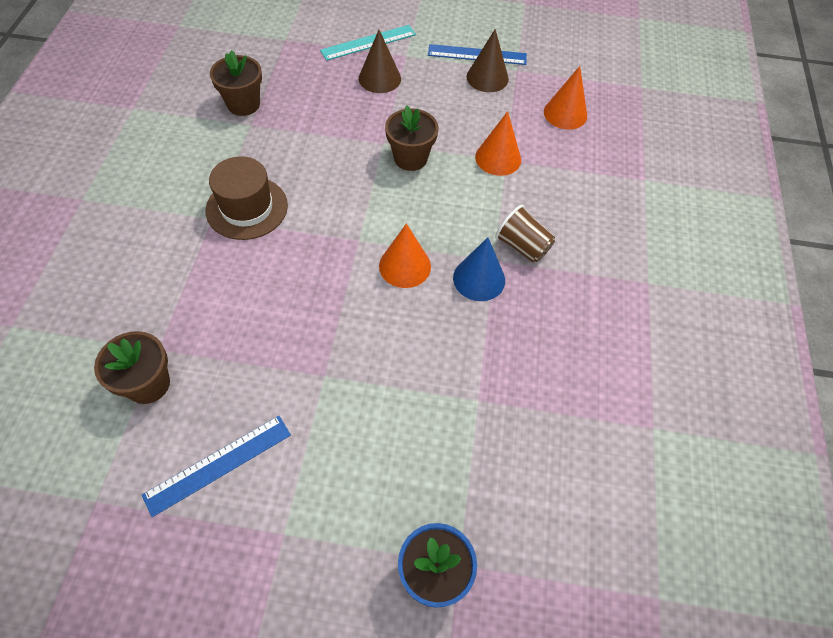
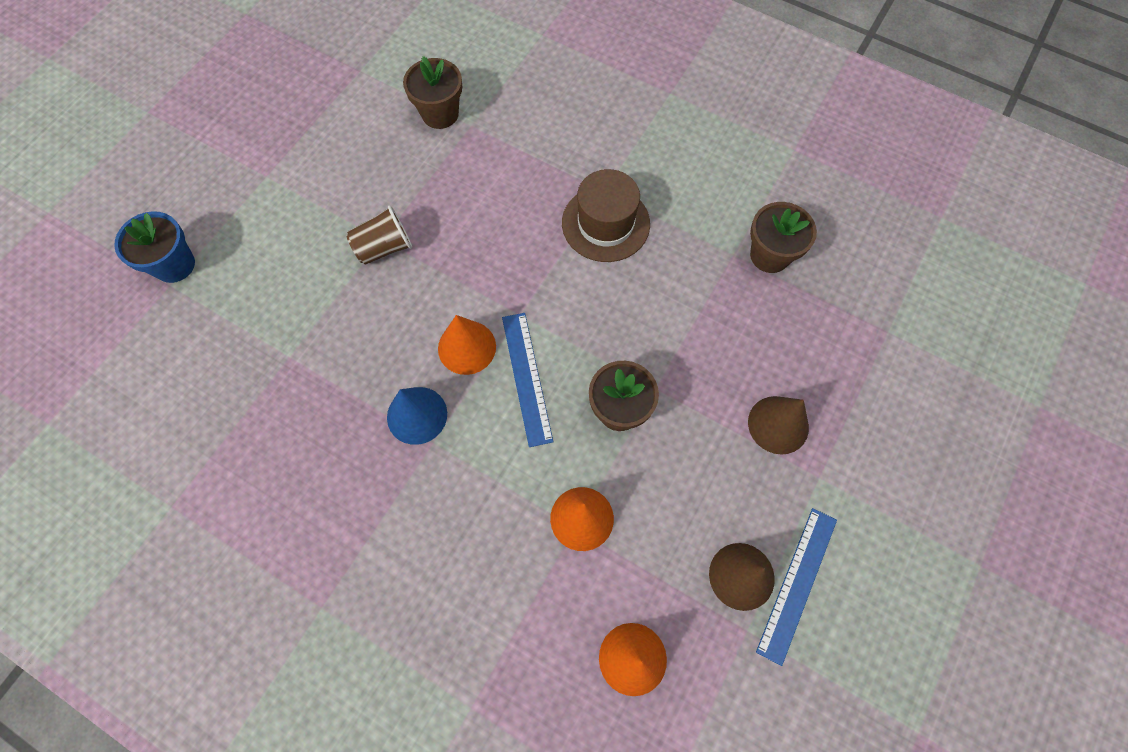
camera: 115 degrees right, 10 degrees up
blue ruler [142,416,291,517] -> blue ruler moved to [502,313,553,447]
turquoise ruler [320,25,416,61] -> none
brown cup [495,205,555,263] -> brown cup moved to [346,205,412,265]

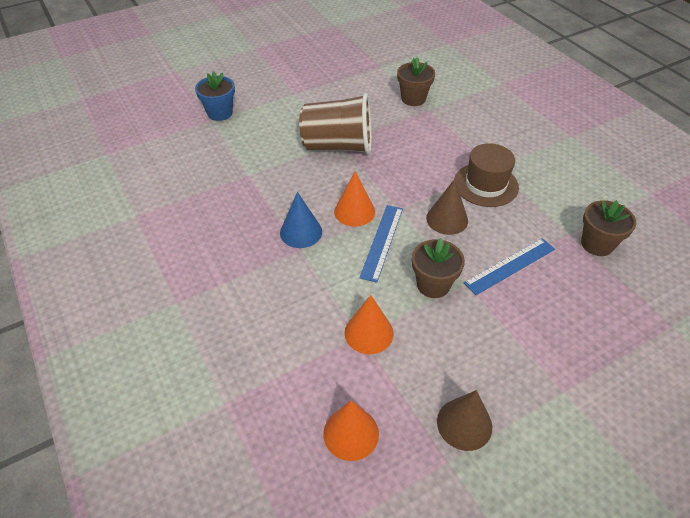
camera: 30 degrees right, 20 degrees down
brown cup [346,205,412,265] -> brown cup [299,93,372,154], size x1.89
brown cone [748,396,809,455] -> brown cone moved to [426,179,468,235]
blue ruler [756,508,837,666] -> blue ruler moved to [464,238,555,295]

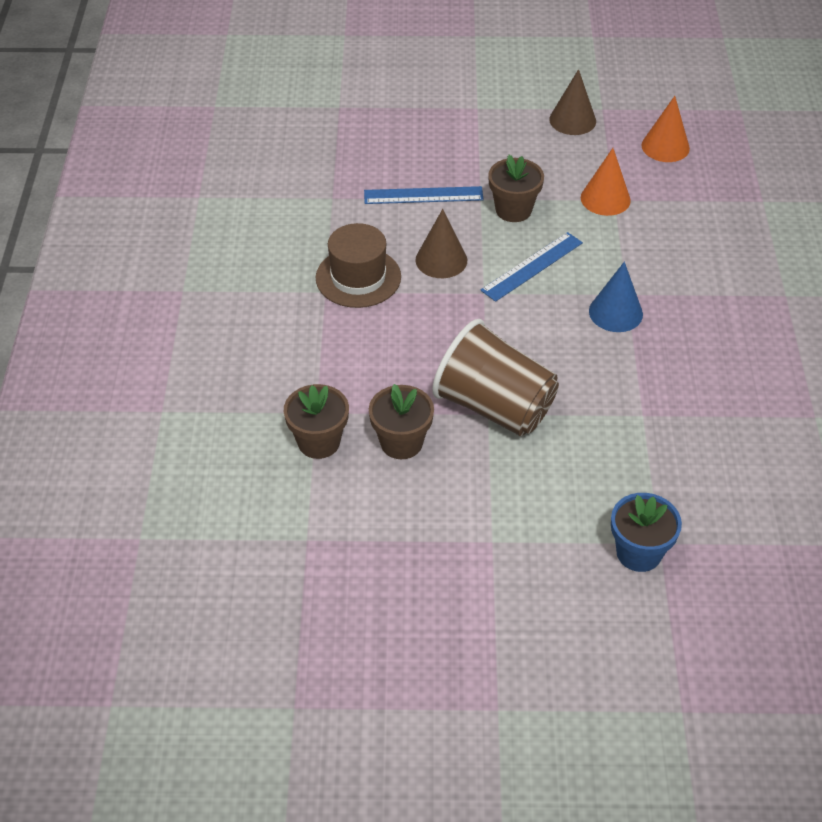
camera: 150 degrees left, 0 degrees up
orange cone [334,171,375,227] -> none
brown flower pot [581,200,636,256] -> brown flower pot moved to [369,384,434,459]

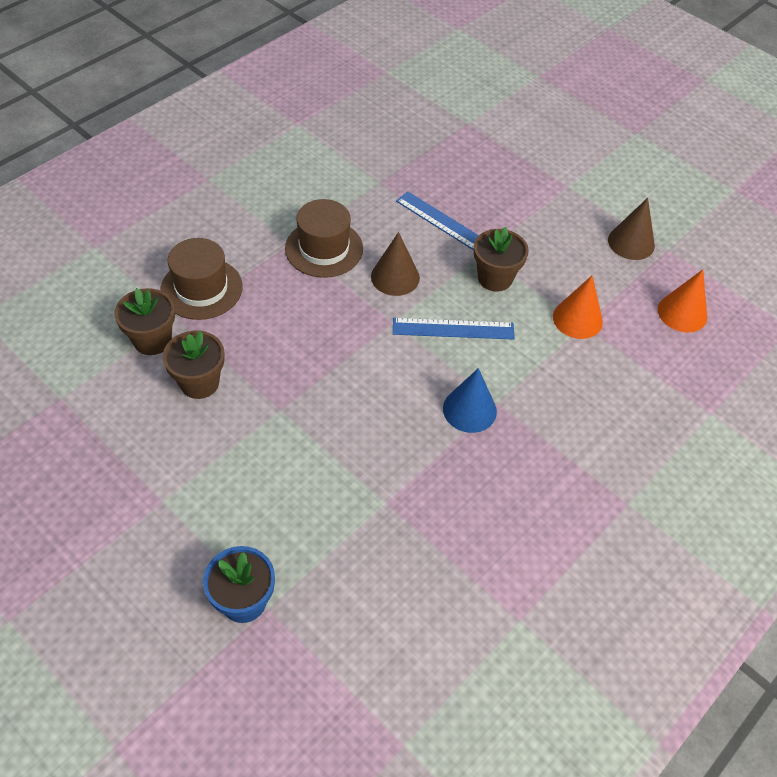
camera: 40 degrees right, 5 degrees up
brown cup [432,319,559,436] -> none
none -> brown hat [160,238,243,320]

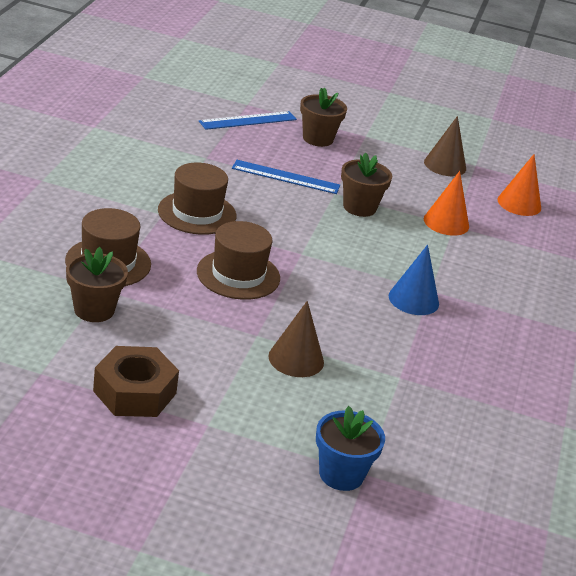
camera: 30 degrees left, 20 degrees down
brown flower pot [163,331,225,399] -> brown flower pot moved to [300,88,347,147]
brown cone [371,232,420,296] -> brown cone moved to [268,301,324,377]
blue ruler [393,318,515,340] -> blue ruler moved to [199,111,297,130]
none -> brown nut [93,346,179,417]
none -> brown hat [197,221,280,300]

